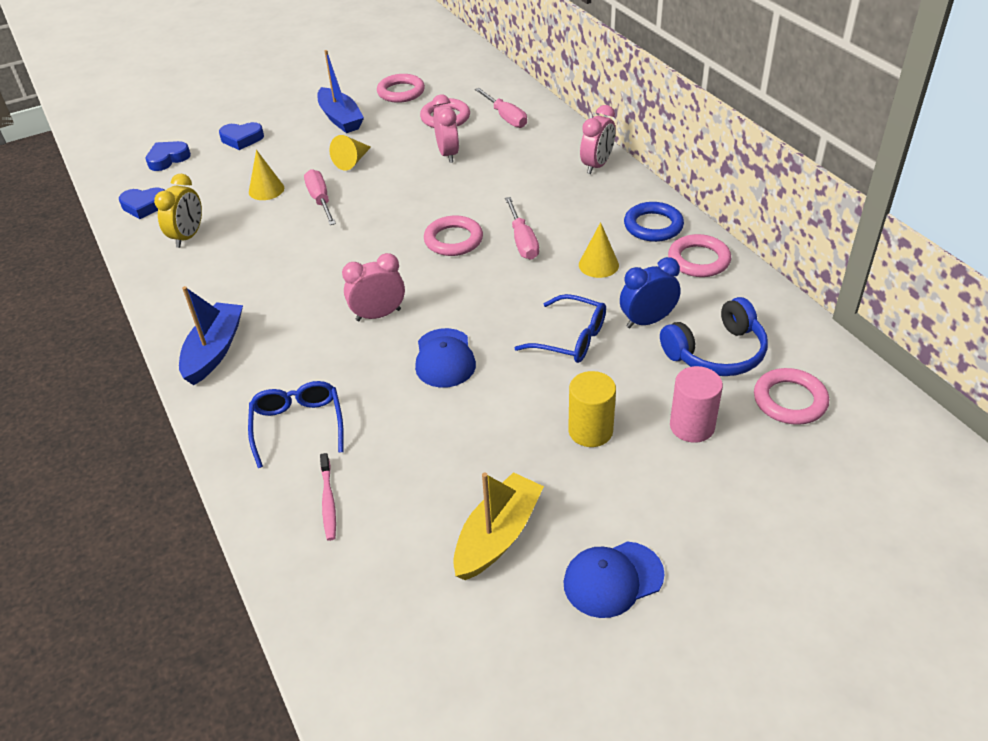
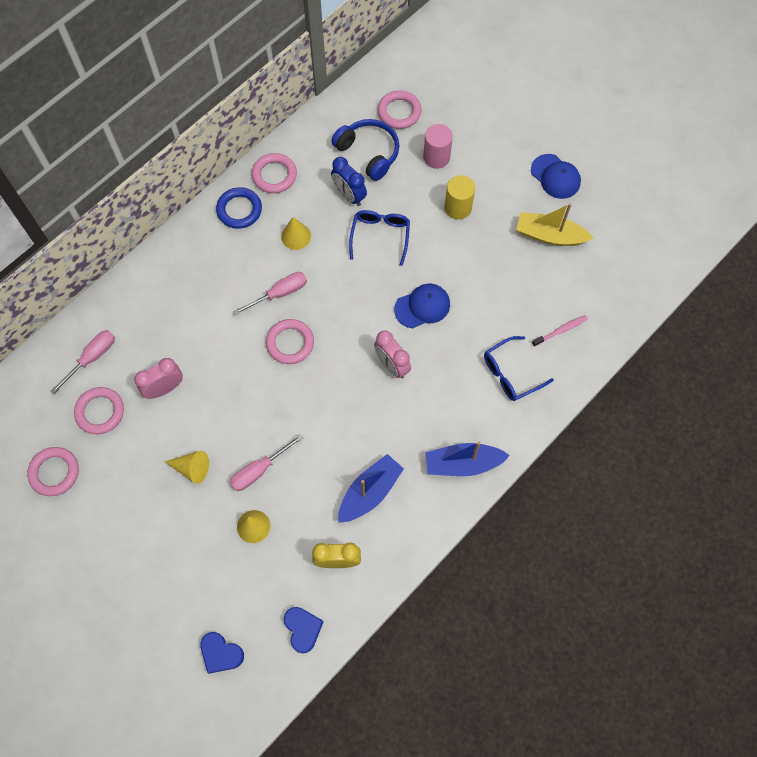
camera: 110 degrees left, 25 degrees up
blue heart [219,122,264,150] -> none
blue boat [317,50,364,133] -> blue boat moved to [338,454,404,523]
pink clock [580,105,615,174] -> none

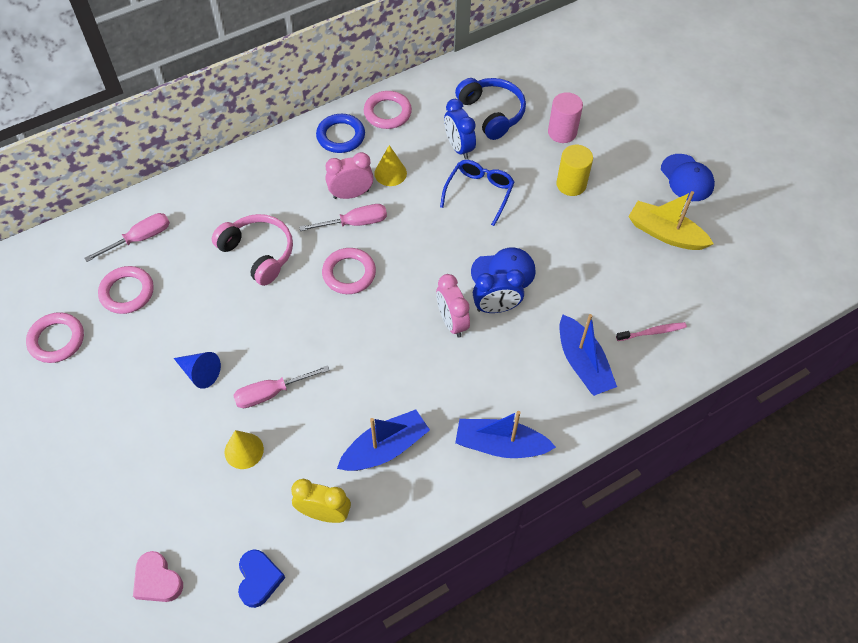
camera: 15 degrees right, 10 degrees down
pink clock [134,358,183,399] -> pink clock moved to [326,152,374,199]
yellow cone [164,451,209,484] -> blue cone [174,352,221,389]
blue heart [201,632,244,674] -> pink heart [133,551,183,602]
pink ring [378,91,421,129] -> none
blue glasses [484,336,554,401] -> blue boat [559,314,617,396]
none -> pink headphones [212,214,293,286]
none -> blue clock [473,269,525,313]

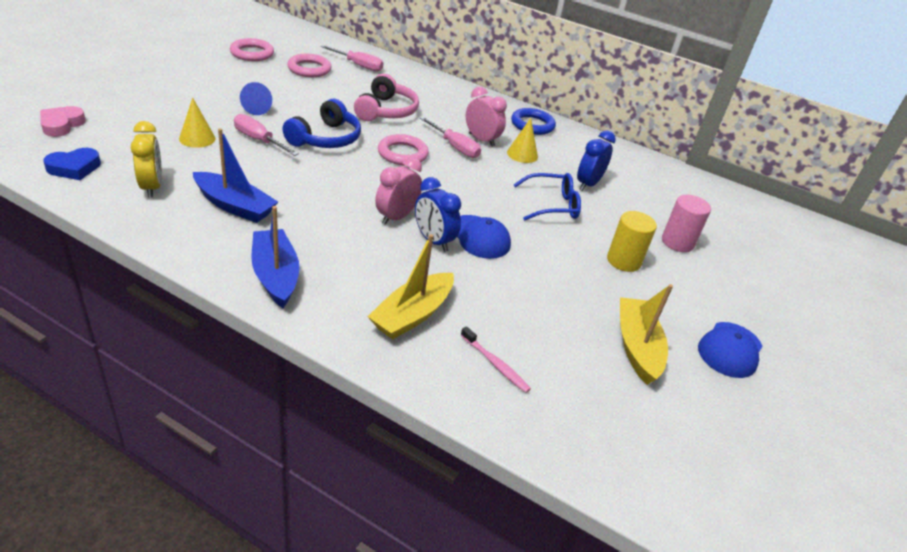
camera: 55 degrees right, 20 degrees down
pink ring [364,91,412,129] -> none
blue headphones [455,78,526,140] -> blue headphones moved to [282,99,361,148]
blue boat [559,314,617,396] -> yellow boat [367,234,454,339]

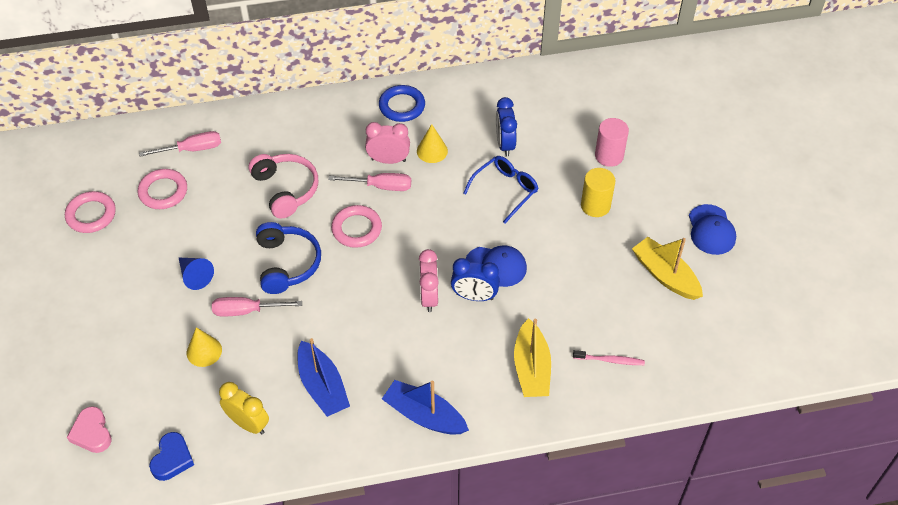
camera: 35 degrees left, 15 degrees up
blue boat [193,128,278,223] -> blue boat turned 75 degrees clockwise [297,338,350,417]

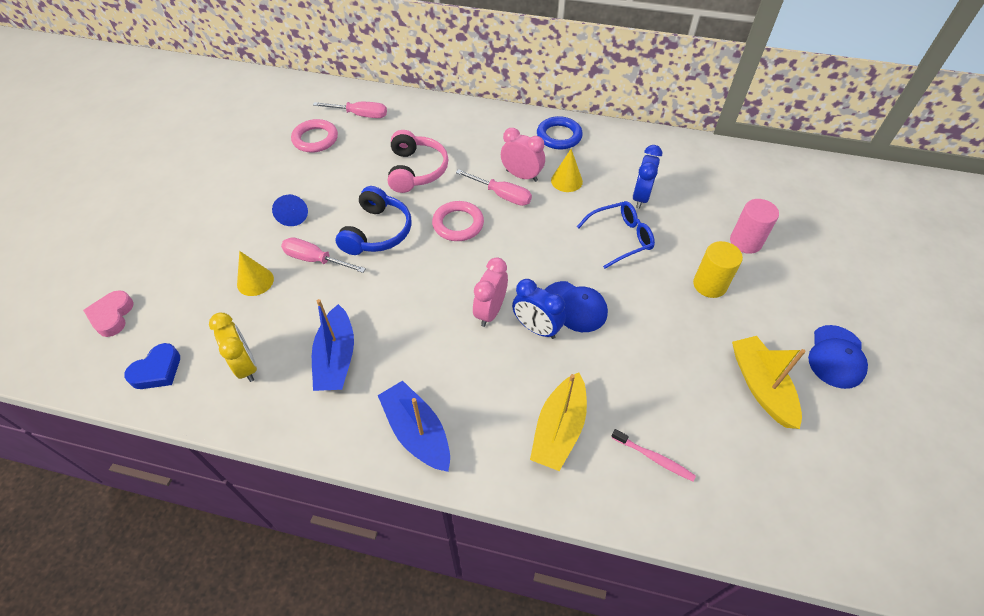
camera: 25 degrees right, 0 degrees up
pink ring [65,191,116,233] -> none

